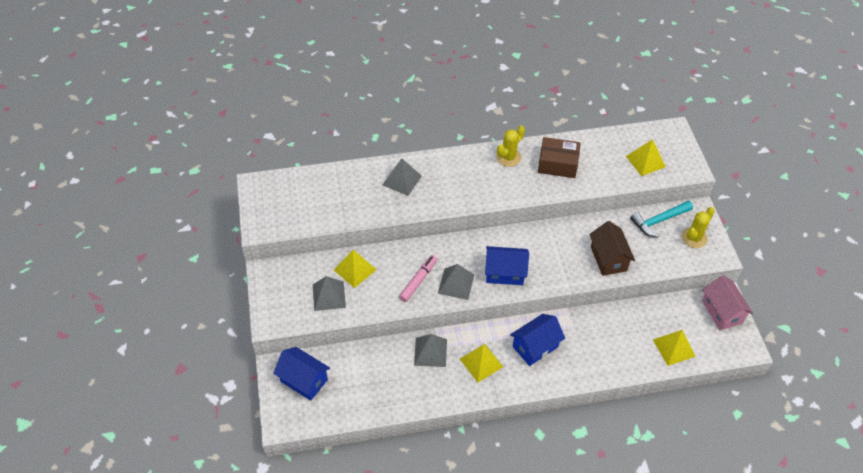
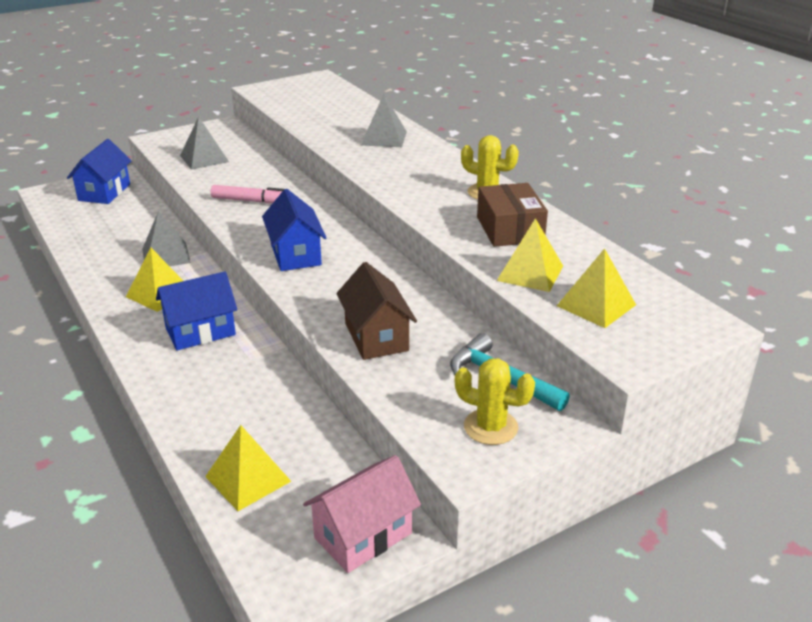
camera: 70 degrees right, 20 degrees down
yellow pyramid [334,250,377,288] -> yellow pyramid moved to [497,218,563,292]
grey pyramid [438,264,474,300] -> none
blue house [510,314,565,366] -> blue house turned 60 degrees counterclockwise [156,271,237,350]
brown house [589,221,635,276] -> brown house turned 75 degrees counterclockwise [336,262,417,360]

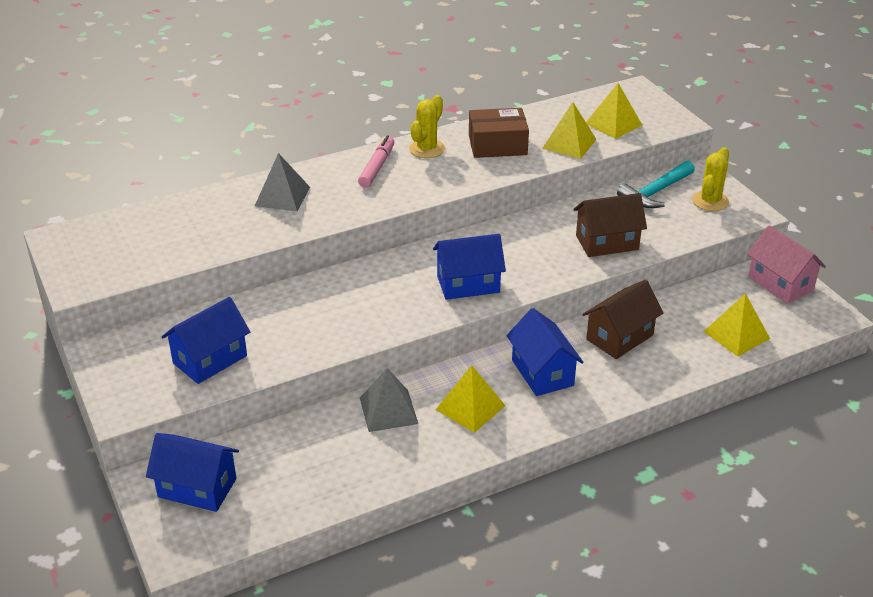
camera: 85 degrees left, 5 degrees up
grey pyramid [180,116,229,170] -> blue house [162,297,250,384]
pink marker [211,185,284,204] -> pink marker moved to [358,136,394,188]
none -> brown house [582,280,663,359]

